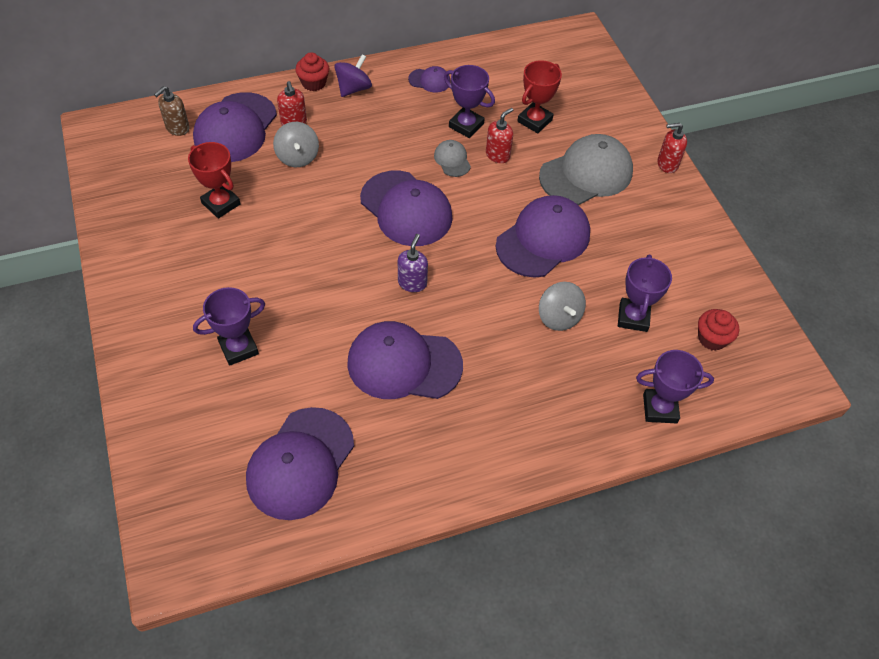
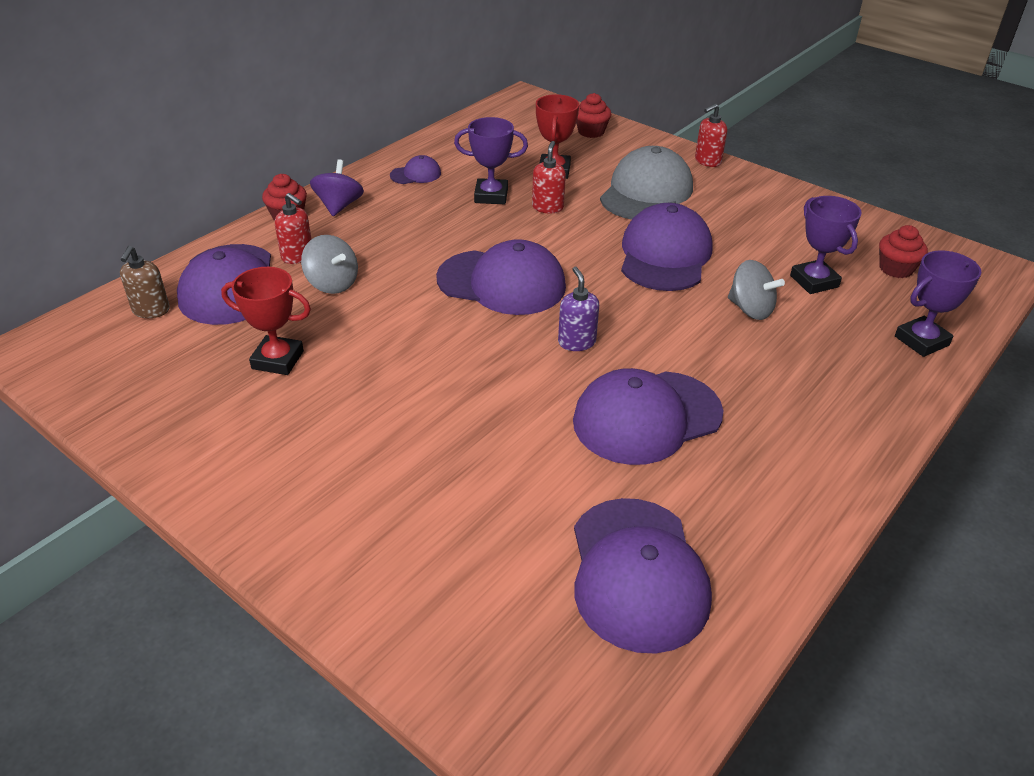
camera: 30 degrees left, 15 degrees down
purple trophy [193,287,265,366] -> none
grey cap [434,140,471,177] -> none
none -> red cupcake [576,93,611,138]

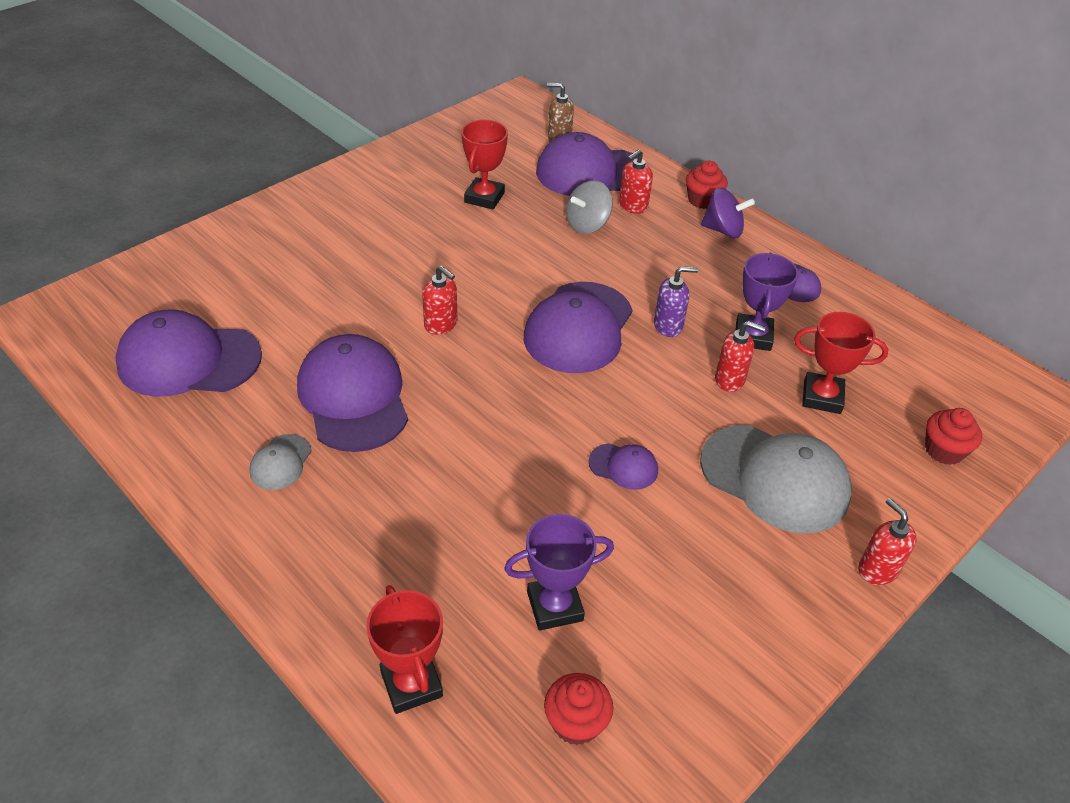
camera: 95 degrees right, 5 degrees up
purple soap dispenser [558,267,599,351] -> purple soap dispenser moved to [654,266,698,337]
purple cap [621,203,713,291] -> purple cap [589,443,658,490], size x0.46
grey spinning top [728,260,785,320] -> none
purple trophy [895,250,982,357] -> red trophy [366,585,443,714]
none -> grey cap [249,434,312,490]
none -> red soap dispenser [422,265,457,335]

